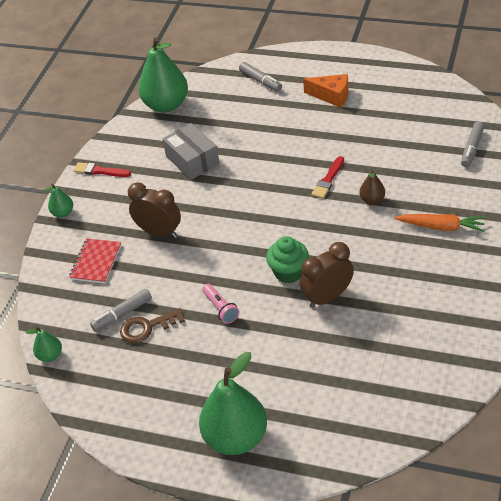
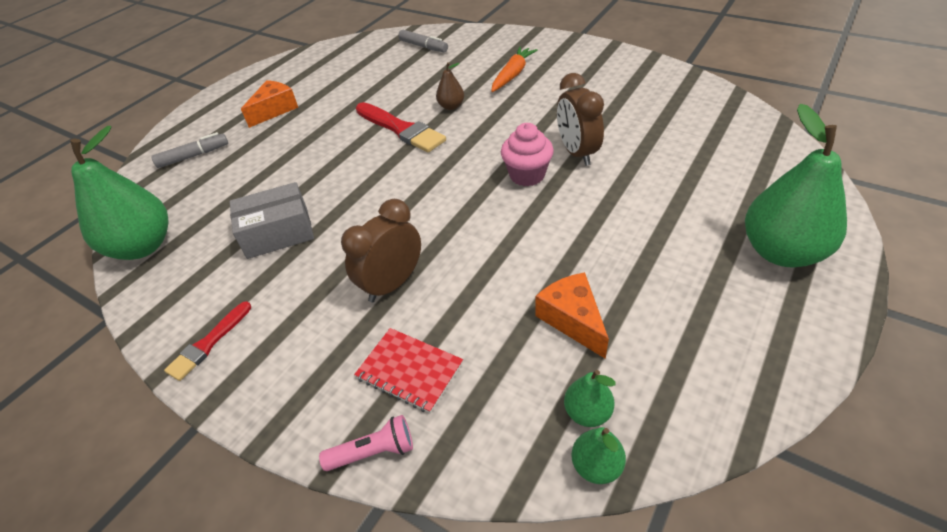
camera: 75 degrees left, 0 degrees up
green pear [45,184,73,218] -> green pear moved to [564,370,616,427]
grey marker [90,289,152,332] -> none
brown key [120,308,185,343] -> orange cheese [536,272,609,359]
pink flashlight [202,284,239,324] -> pink flashlight moved to [319,415,413,471]
green cupcake [266,236,309,283] -> pink cupcake [501,123,554,186]
red brush [311,156,344,198] -> red brush [356,102,446,152], size x1.67

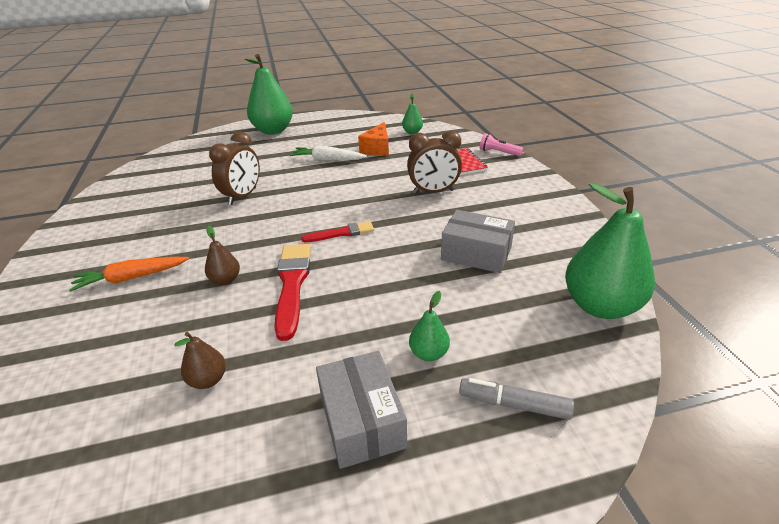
camera: 140 degrees left, 10 degrees down
red brush [164,301,251,381] -> red brush moved to [301,221,374,242]
orange cheese [241,80,298,128] -> grey box [316,351,407,469]
grey marker [398,30,448,52] -> none
pink cupcake [501,123,554,186] -> none
green pear [571,427,626,484] -> green pear moved to [409,291,450,361]
none -> brown pear [174,332,226,389]
none -> white carrot [290,146,367,161]

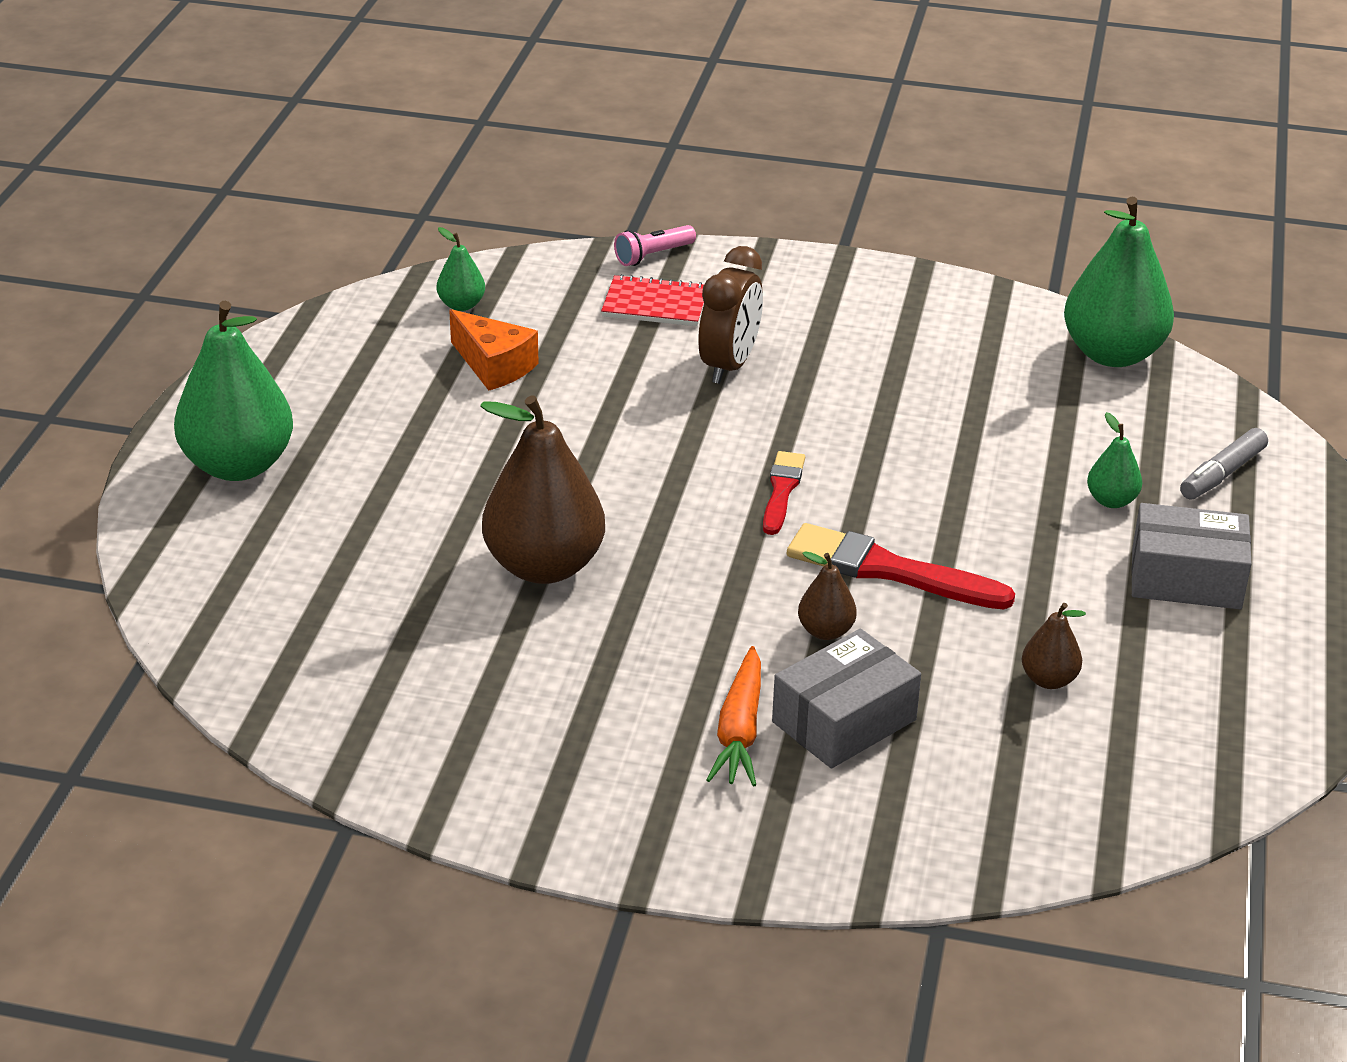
camera: 65 degrees left, 0 degrees up
brown clock [209,132,260,205] -> brown pear [480,395,605,584]
white carrot [290,146,367,161] -> none
grey box [441,210,515,273] -> grey box moved to [772,629,921,768]

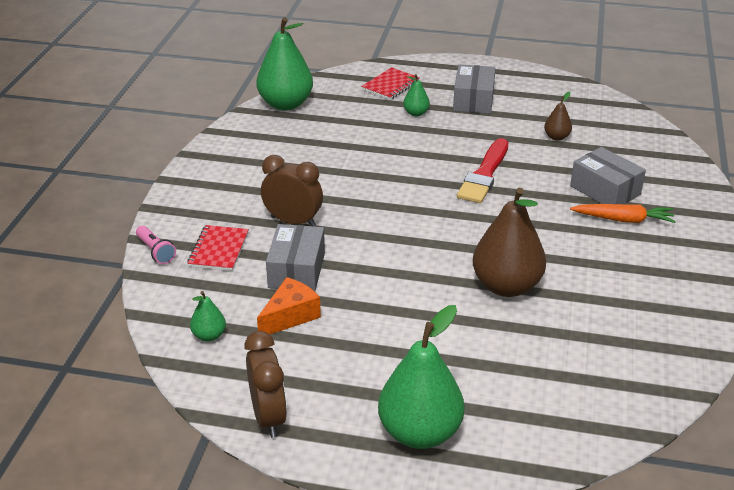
camera: 90 degrees left, 0 degrees up
red brush [763,451,805,535] -> none
brown pear [798,551,857,640] -> none
grey marker [1180,428,1268,500] -> red notebook [361,67,420,100]
none -> brown clock [244,331,287,438]
none -> grey box [266,224,325,291]

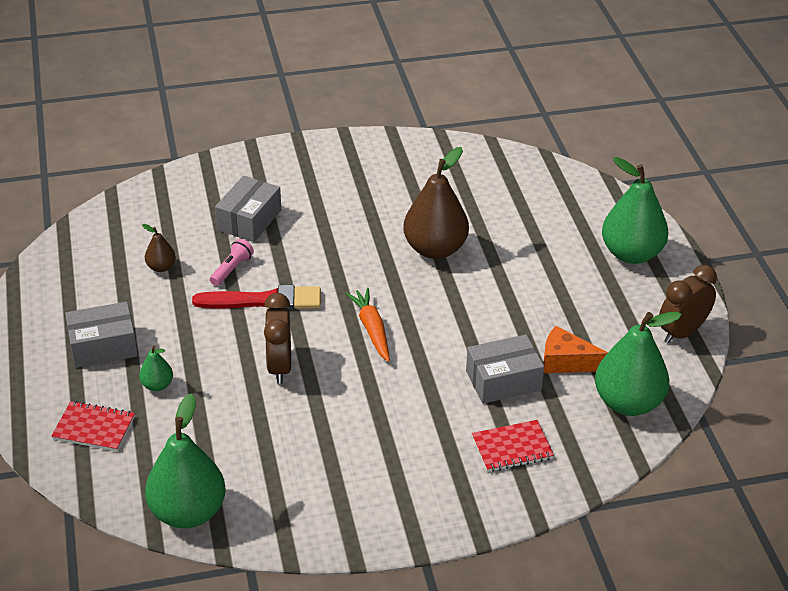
camera: 115 degrees left, 5 degrees up
pink flashlight [136,226,176,264] -> pink flashlight moved to [210,239,254,286]
green pear [190,291,226,341] -> green pear [595,312,682,416], size x2.16
brown clock [261,155,323,226] -> brown clock moved to [264,293,291,384]
orange carrot [570,204,676,223] -> orange carrot moved to [345,288,390,362]

